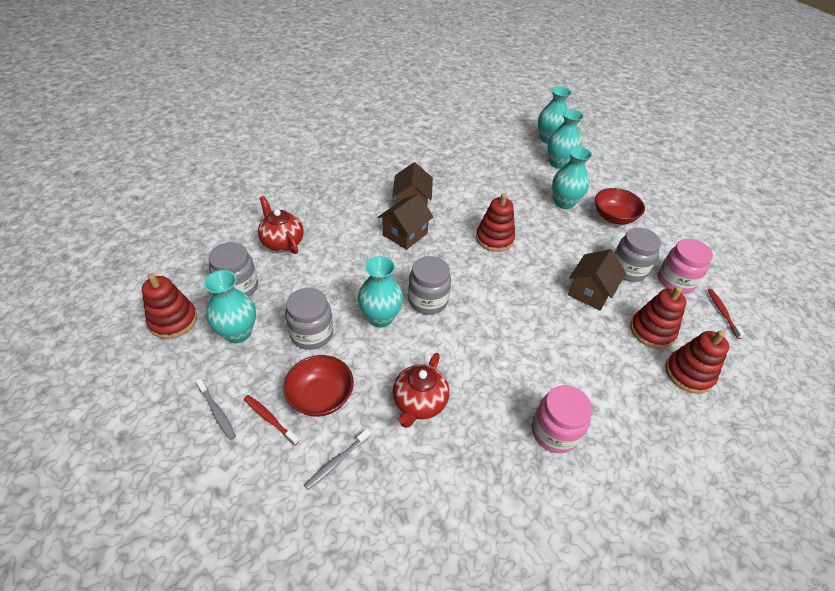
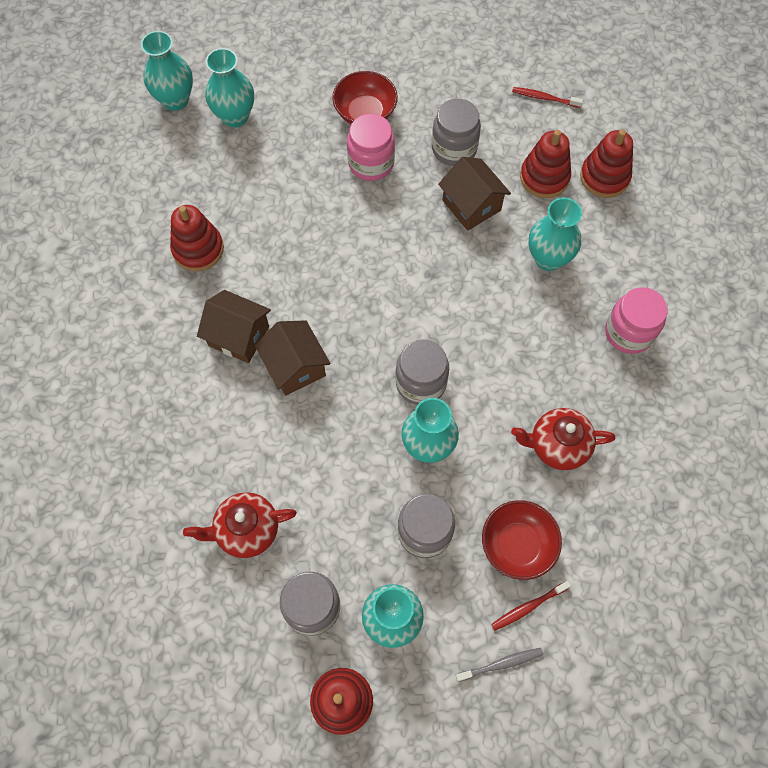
camera: 65 degrees left, 20 degrees up
grey toothbrush [304,429,371,490] -> none
red teapot [393,353,449,428] -> red teapot turned 135 degrees clockwise [511,408,615,470]
red stacking toy [476,193,515,252] -> red stacking toy moved to [170,205,224,271]
turquoise vase [552,146,592,209] -> turquoise vase moved to [529,197,582,271]
pink jar [658,239,713,294] -> pink jar moved to [347,114,395,181]

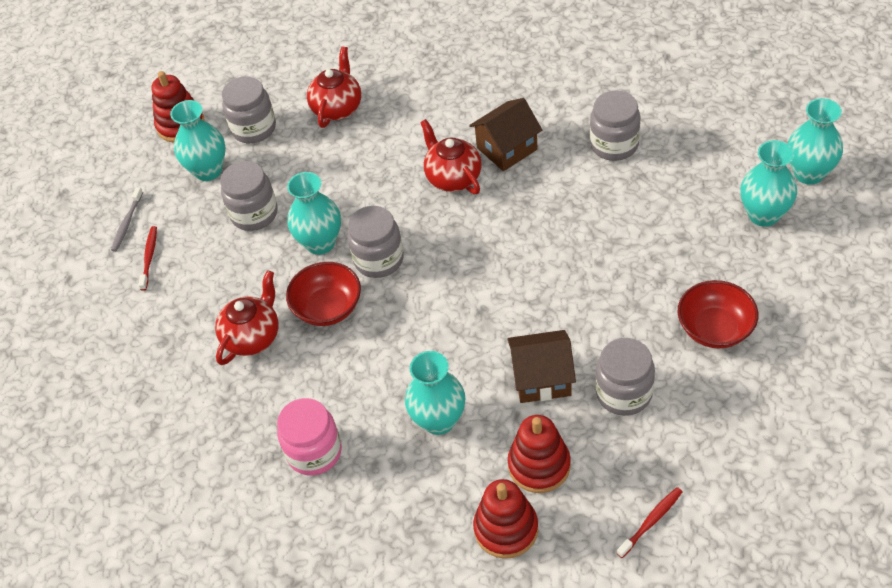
camera: 125 degrees right, 15 degrees down
red stacking toy [170,205,224,271] -> grey jar [590,90,640,161]
brown house [255,320,331,396] -> red teapot [420,119,481,194]
pink jar [347,114,395,181] -> none
red bowl [482,500,562,580] -> red bowl moved to [286,262,361,326]

